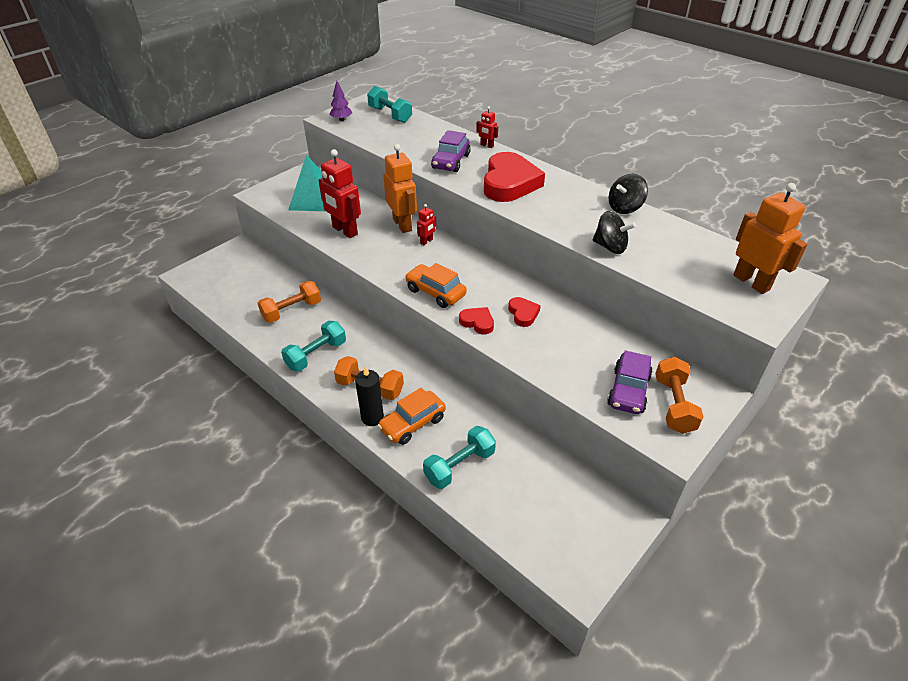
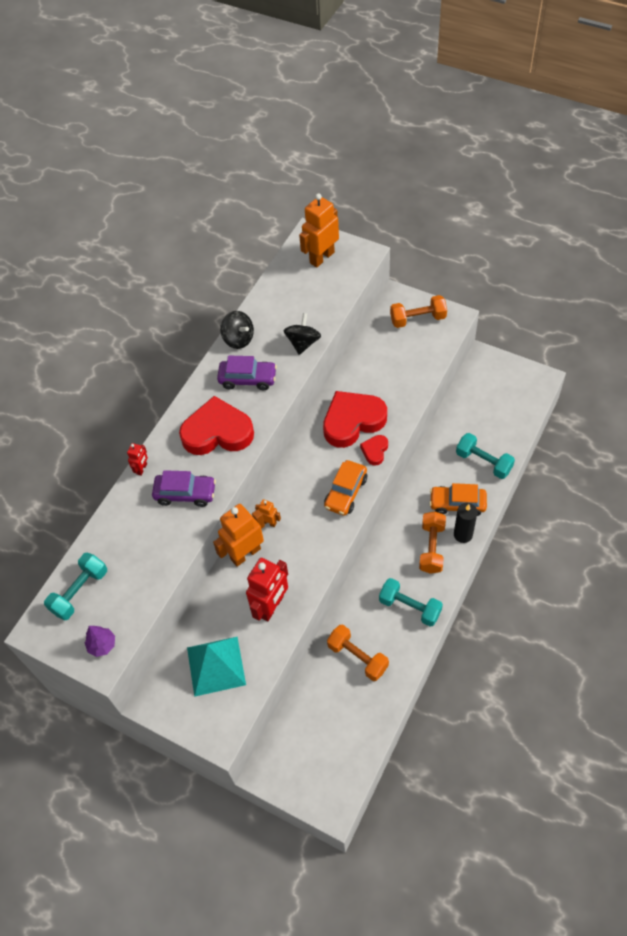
camera: 100 degrees left, 15 degrees up
orange car [377,388,446,445] -> orange car turned 150 degrees clockwise [429,483,487,516]
red robot [417,204,436,245] -> orange robot [255,499,281,527]
red heart [508,297,541,327] -> red heart [323,391,387,448], size x2.14
purple car [607,350,653,414] -> purple car moved to [217,356,277,390]

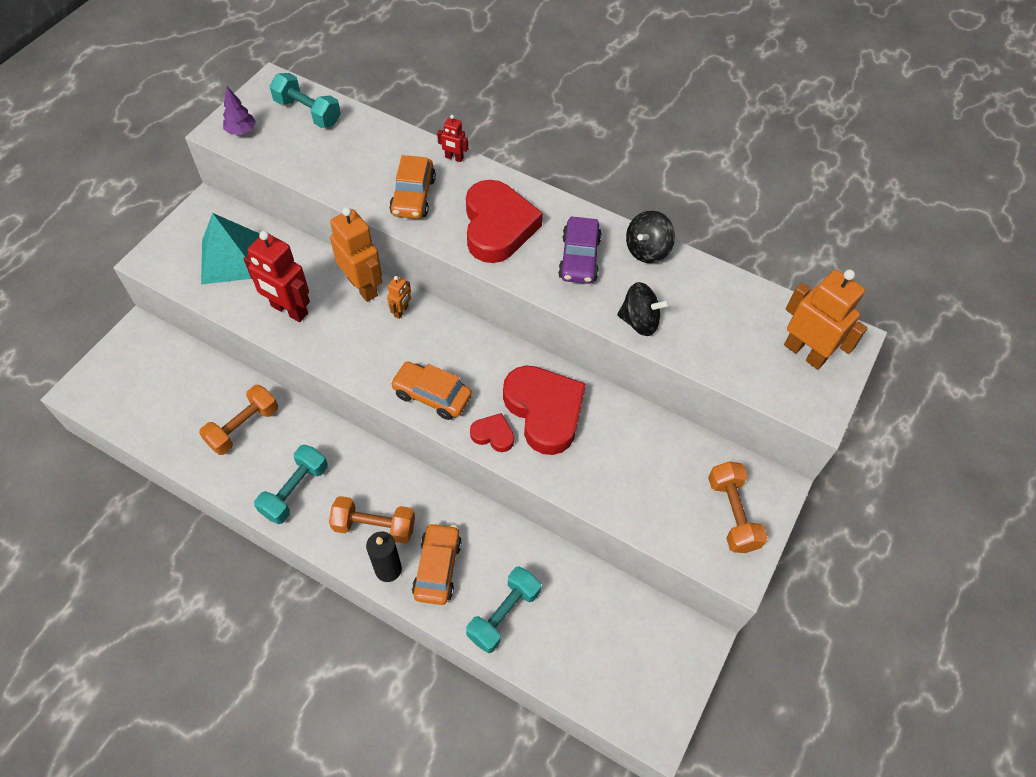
camera: 85 degrees right, 0 degrees up
purple car [152,470,216,507] -> orange car [389,155,436,219]

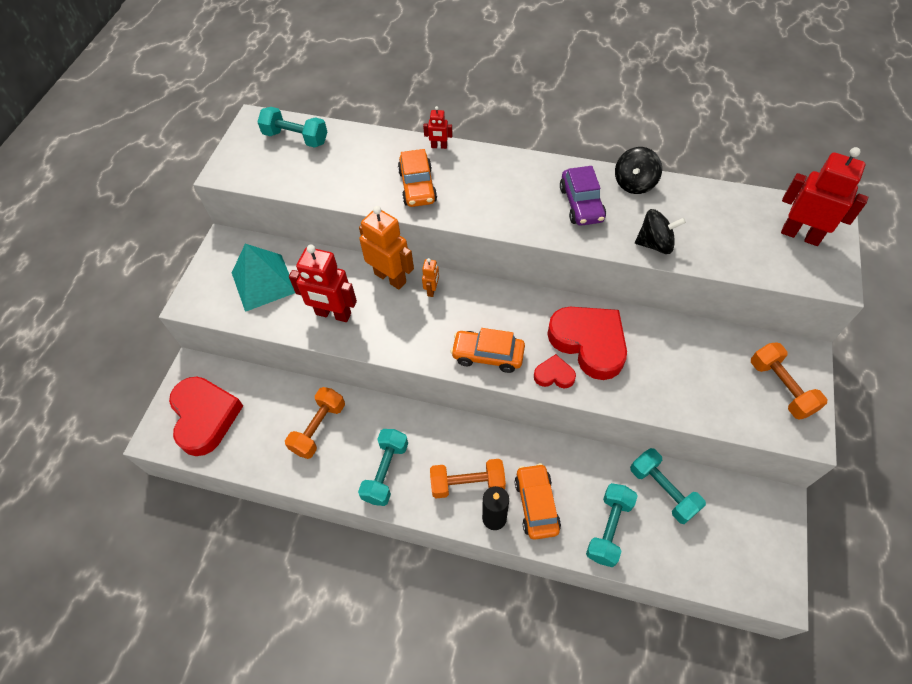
camera: 10 degrees left, 0 degrees up
purple tree [223,87,256,135] -> none
red heart [466,180,543,263] -> red heart moved to [169,377,243,456]
orange robot [784,270,867,369] -> red robot [781,147,868,246]
none -> turquoise dumbbell [630,448,706,524]

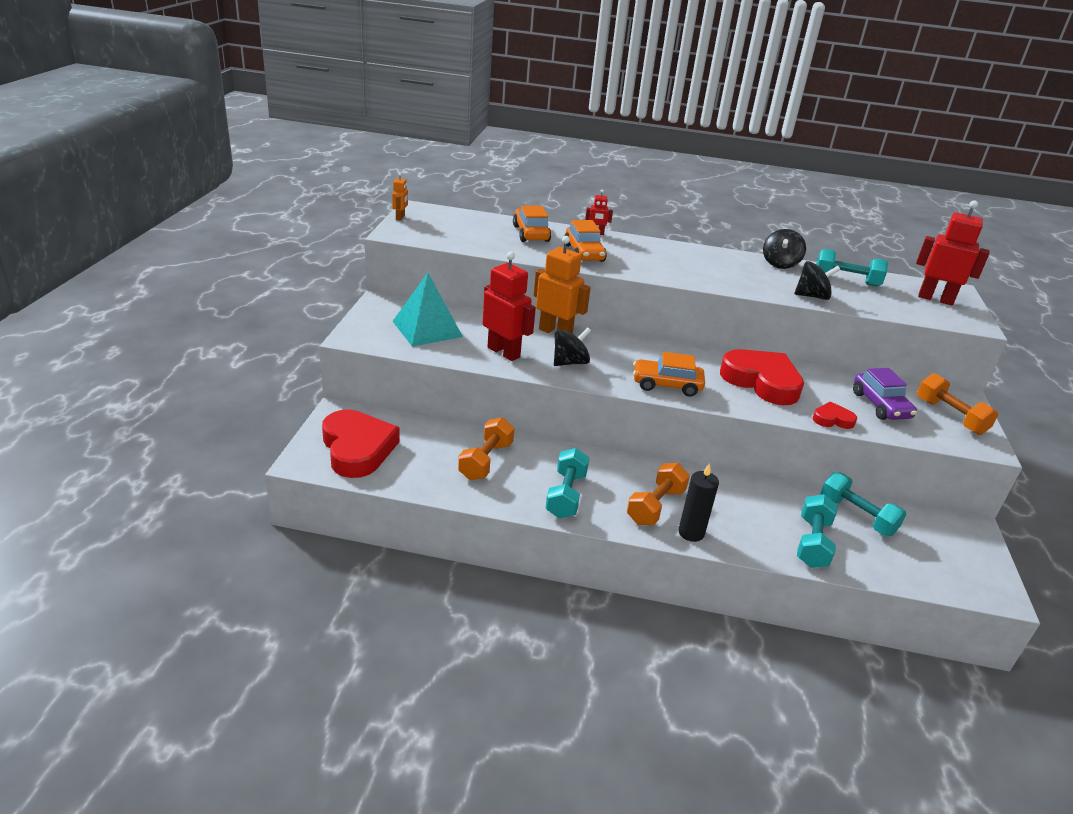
camera: 10 degrees left, 25 degrees down
turquoise dumbbell [257,107,327,148] -> turquoise dumbbell moved to [816,249,888,287]
red robot [289,245,357,322] -> red robot turned 150 degrees counterclockwise [483,252,536,361]
orange robot [422,258,439,297] -> orange robot moved to [392,173,408,221]
orange dumbbell [430,459,506,499] -> orange dumbbell turned 45 degrees counterclockwise [627,463,690,525]
orange car [515,463,561,540] -> orange car moved to [513,206,551,242]
red heart [534,354,576,388] -> red heart moved to [813,402,857,429]
purple car [560,166,606,226] -> purple car moved to [853,368,917,420]
none -> black spinning top [554,327,591,366]

